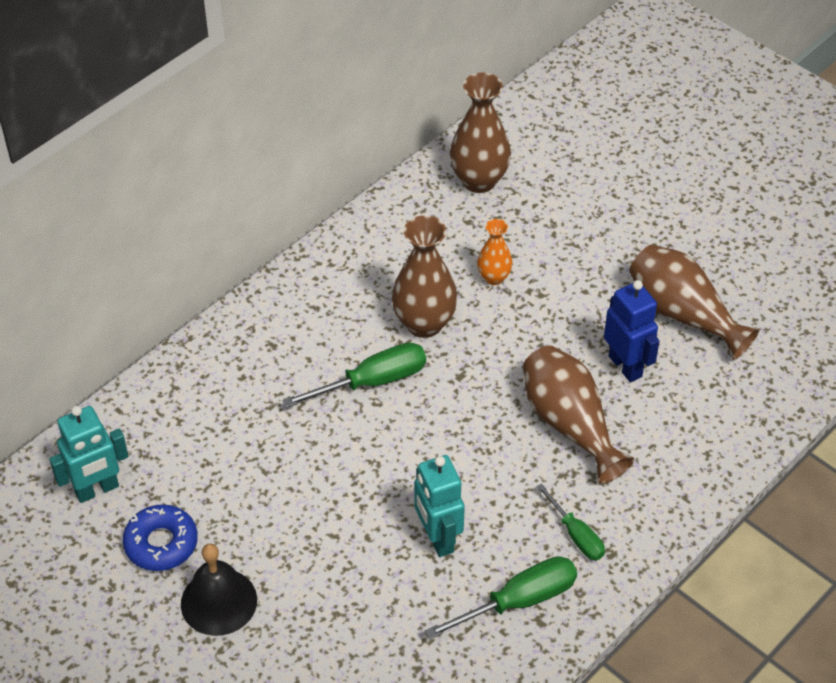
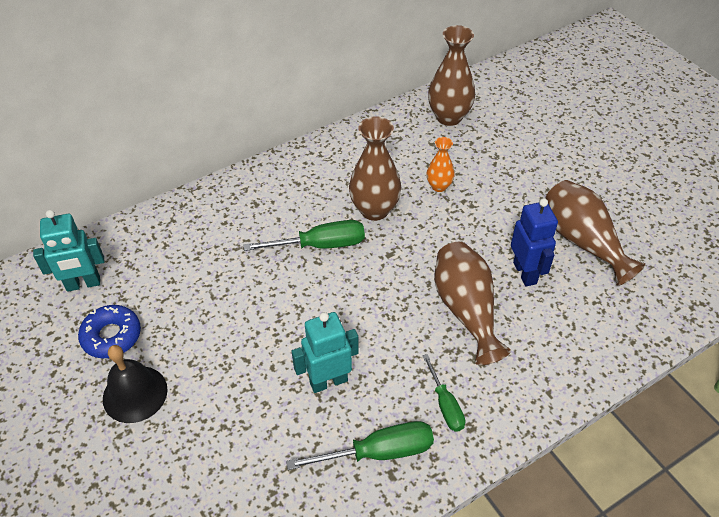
camera: 15 degrees right, 0 degrees up
turquoise robot [414,455,465,557] -> turquoise robot turned 75 degrees clockwise [292,312,359,393]

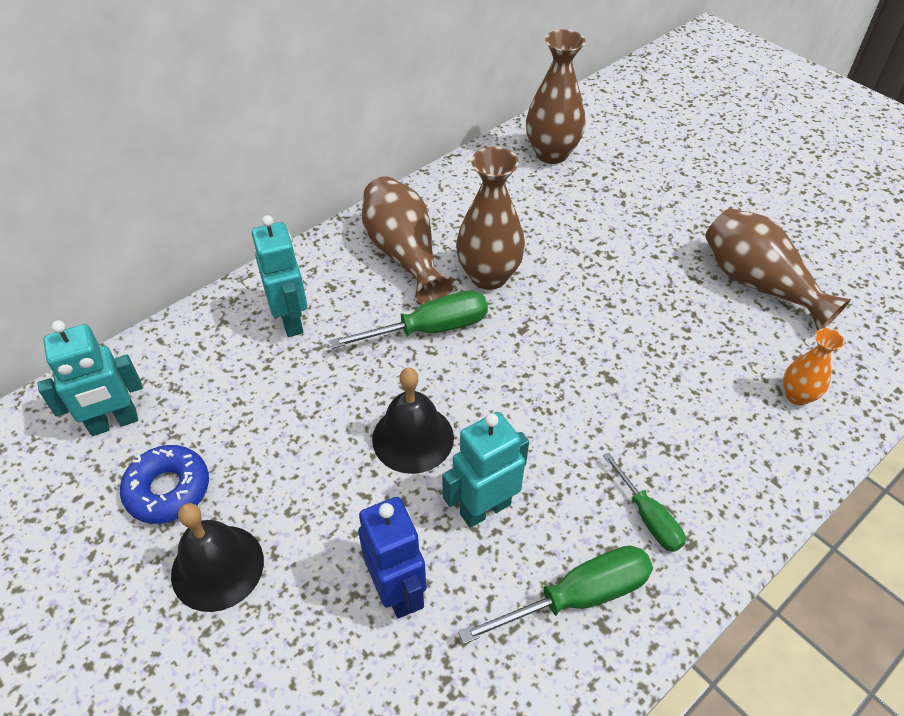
camera: 10 degrees left, 0 degrees up
orange vase [427,137,455,192] -> orange vase moved to [783,328,845,405]
brown vase [434,242,511,365] -> brown vase moved to [362,176,455,305]
blue robot [511,198,558,286] -> blue robot moved to [358,497,426,619]
none -> turquoise robot [252,215,307,337]
none -> black bell [372,368,454,474]

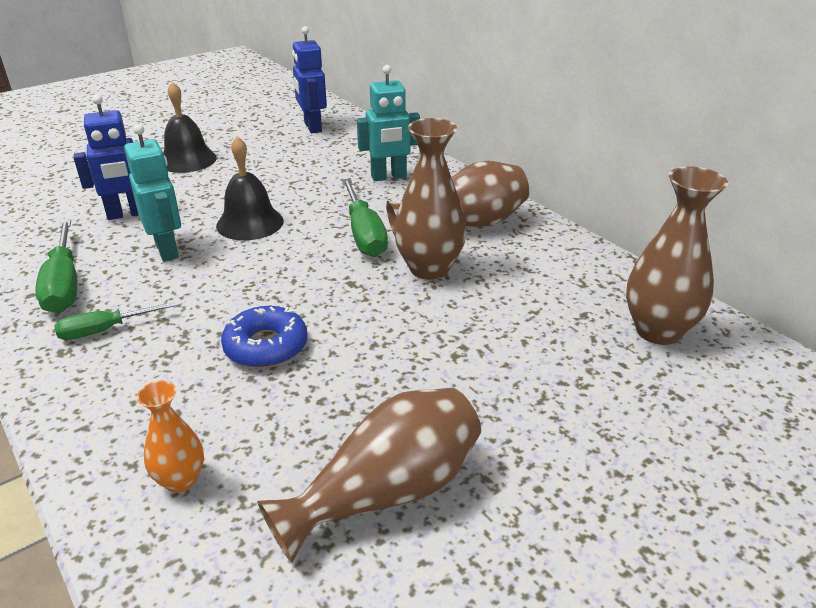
camera: 95 degrees right, 15 degrees down
turquoise robot [37,320,142,436] -> blue robot [292,26,327,133]
blue donut [120,445,209,524] -> blue donut moved to [221,306,307,368]

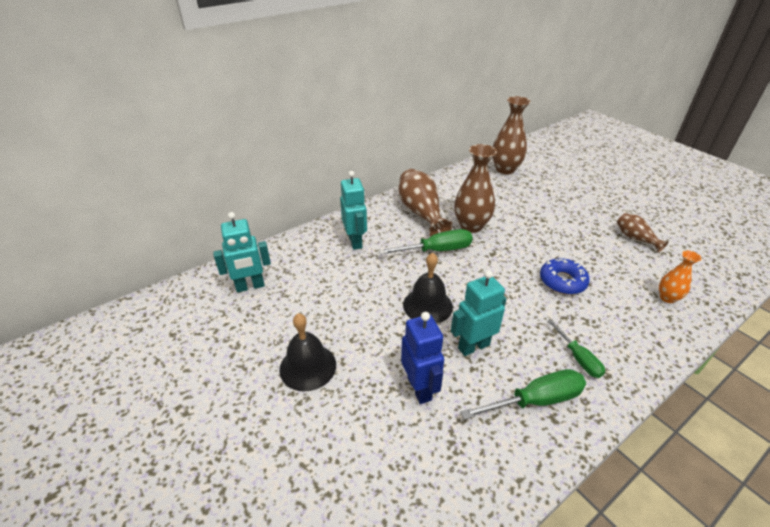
camera: 90 degrees left, 5 degrees up
brown vase [257,388,481,563] -> brown vase [617,213,669,253], size x0.56
blue robot [292,26,327,133] -> turquoise robot [213,212,271,293]

